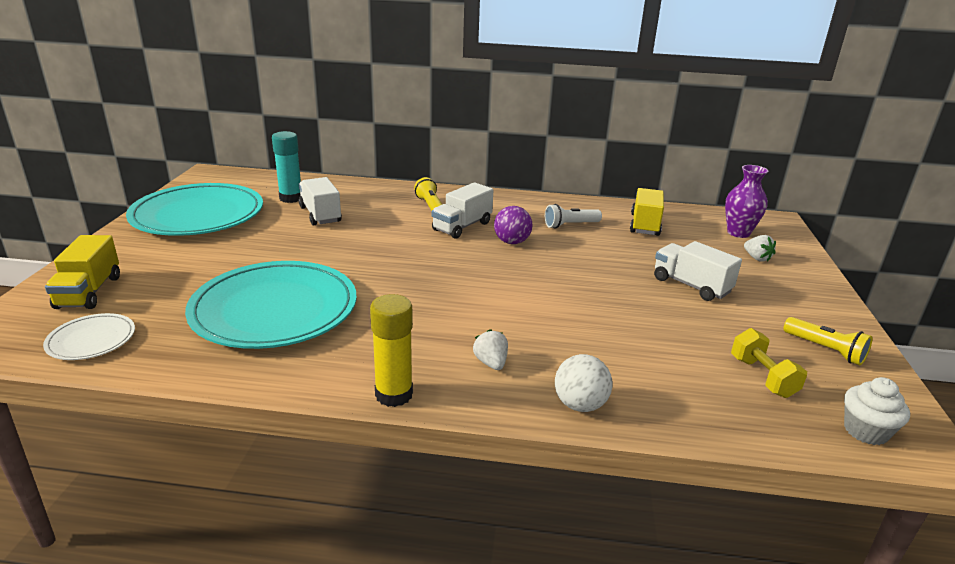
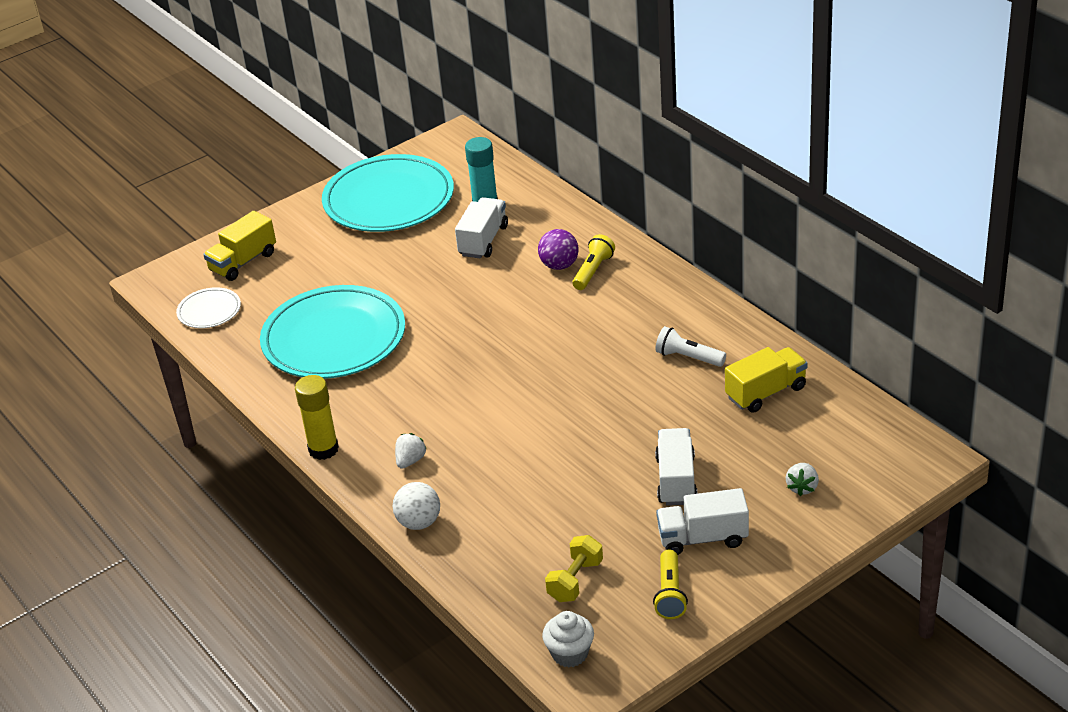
camera: 50 degrees right, 10 degrees up
white truck [432,182,493,239] -> white truck moved to [656,488,749,555]
purple ball [494,206,533,244] -> purple ball moved to [538,229,579,270]
purple vase [725,165,768,238] -> none

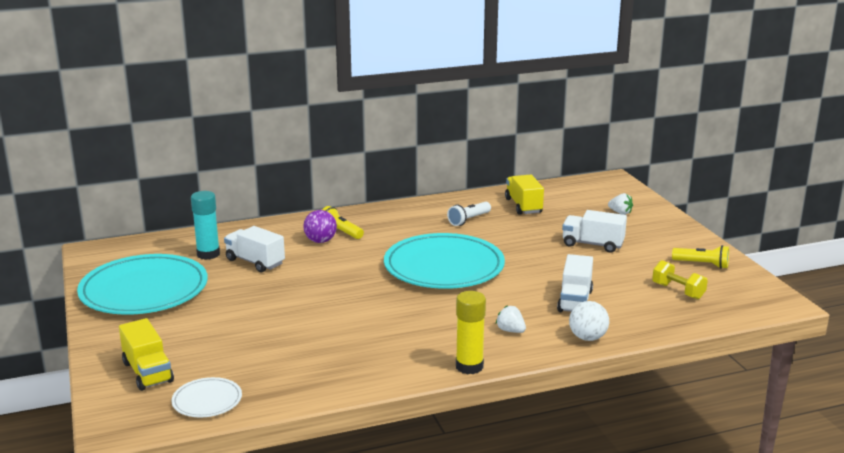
camera: 75 degrees left, 15 degrees down
turquoise plate [260,285,405,379] -> turquoise plate moved to [384,233,505,289]
white cupcake [542,611,594,667] -> none
white truck [656,488,749,555] -> white truck moved to [557,254,593,312]

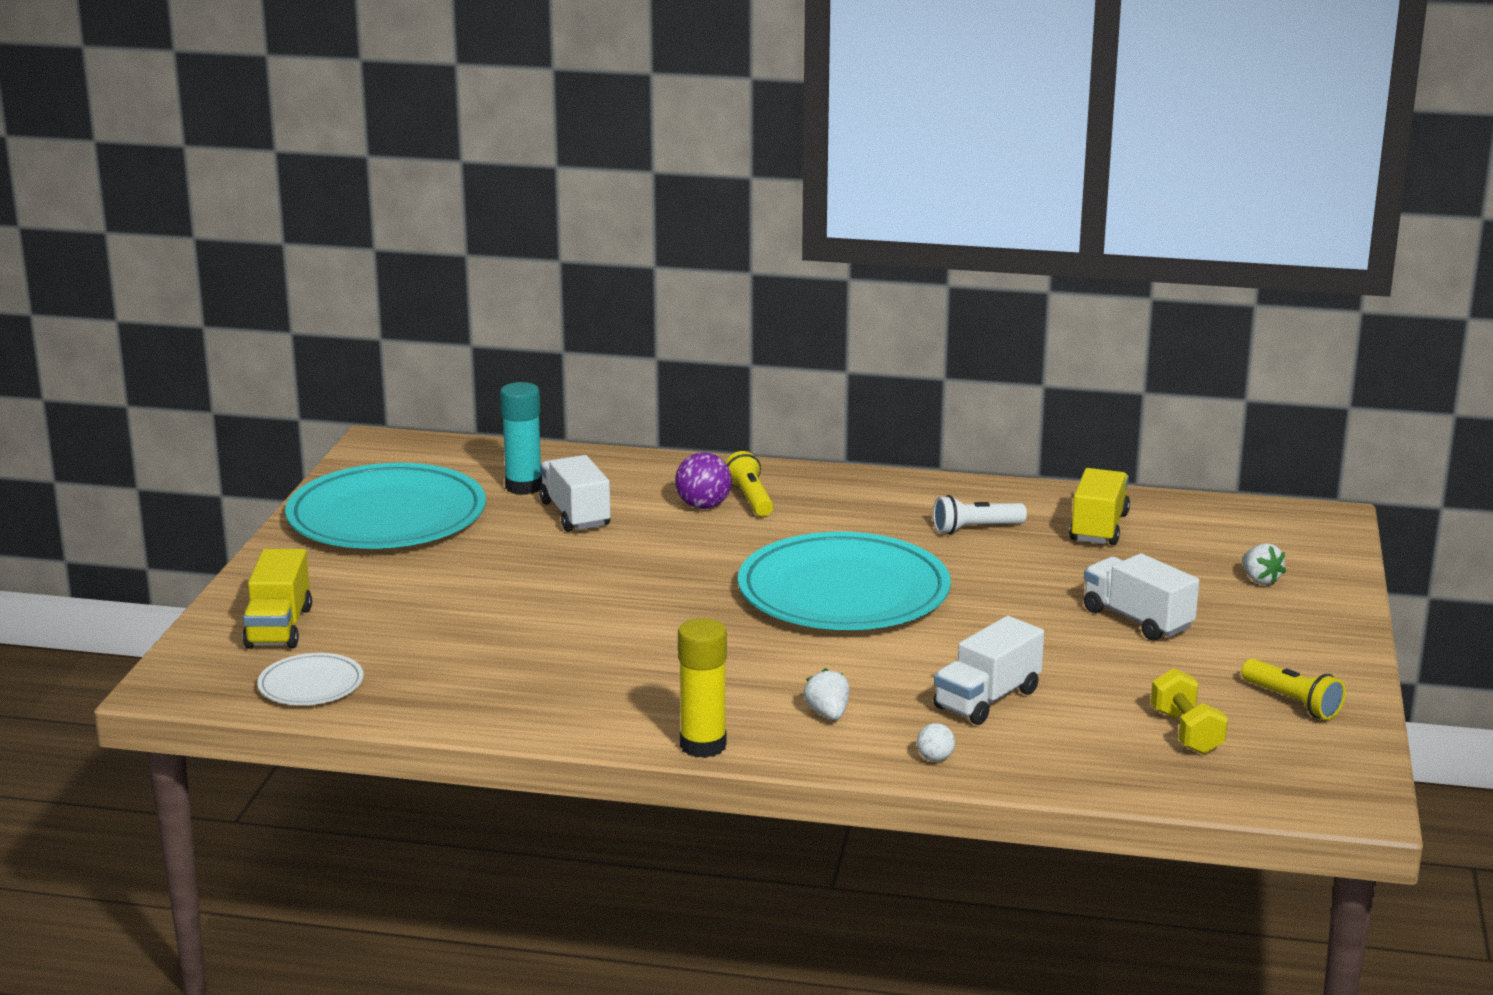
camera: 30 degrees right, 0 degrees up
white ball [569,301,609,341] -> white ball [917,723,955,762], size x0.54

